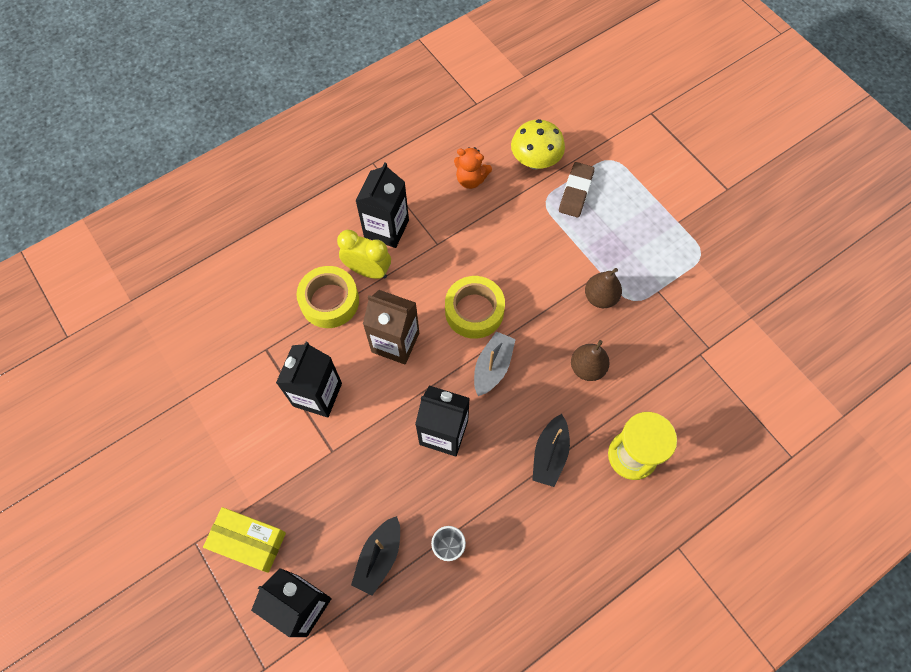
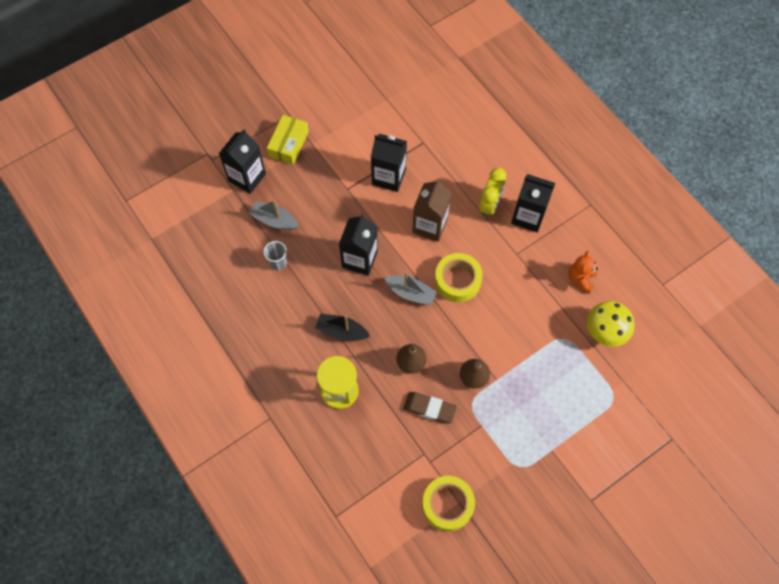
camera: 90 degrees right, 0 degrees up
yellow tape [296,266,359,328] -> yellow tape moved to [422,476,475,531]
black boat [351,516,400,596] -> grey boat [249,200,299,230]
brown eraser [559,162,595,217] -> brown eraser moved to [403,392,457,423]

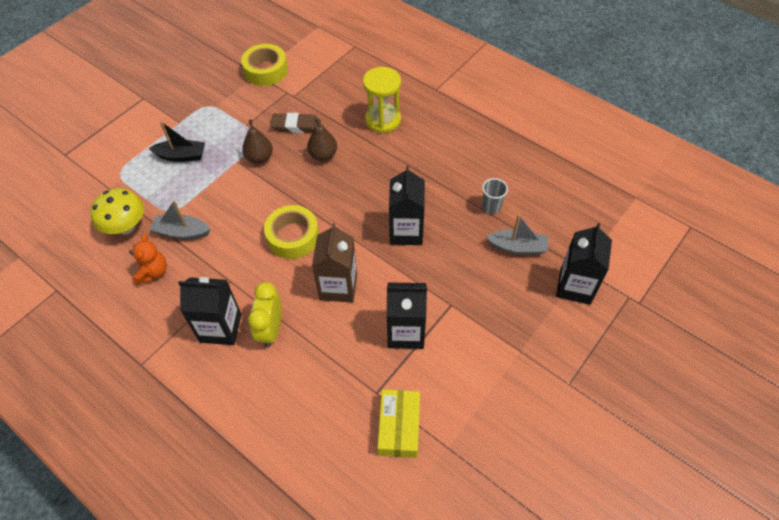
camera: 165 degrees right, 10 degrees down
yellow box [267,115,309,165] -> yellow box moved to [378,389,420,458]
black boat [315,314,370,341] -> black boat moved to [148,121,205,162]
grey boat [384,271,437,305] -> grey boat moved to [150,201,211,240]

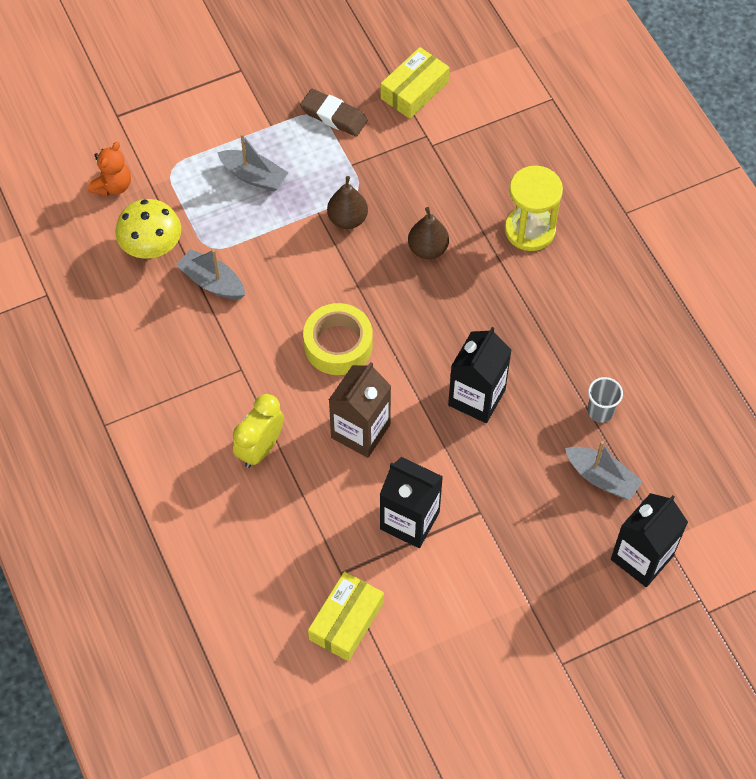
camera: 25 degrees right, 5 degrees up
orange teddy bear [129,234,167,284] -> orange teddy bear moved to [88,142,131,196]
black boat [148,121,205,162] -> grey boat [217,133,289,191]
black carton [178,277,241,345] -> none
yellow tape [241,44,288,86] -> yellow box [381,47,449,119]
brown eraser [270,113,321,133] -> brown eraser moved to [300,89,368,137]

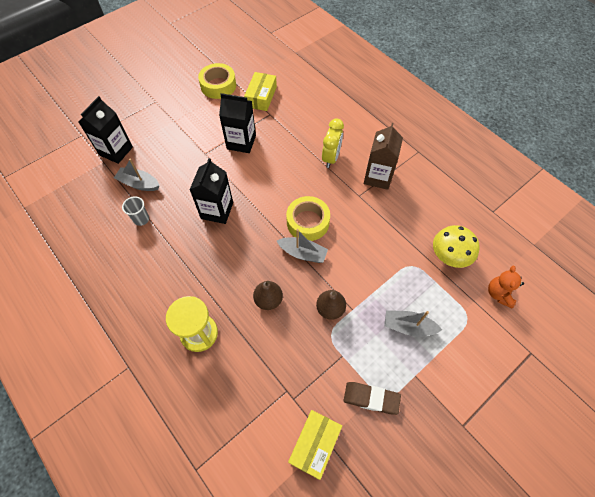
camera: 165 degrees right, 0 degrees up
grey boat [176,249,246,299] -> grey boat moved to [277,229,328,263]
brown carton [329,362,391,458] -> brown carton moved to [364,123,403,190]
none -> yellow tape [198,63,236,99]

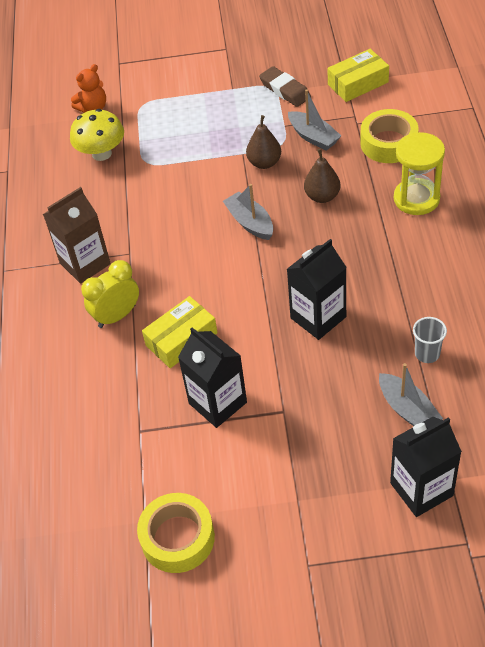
camera: 140 degrees left, 10 degrees down
yellow box [244,72,277,111] -> yellow box moved to [142,296,217,368]
yellow tape [286,196,330,241] -> yellow tape moved to [360,109,419,163]
grey boat [384,310,442,337] -> grey boat moved to [288,89,341,151]

